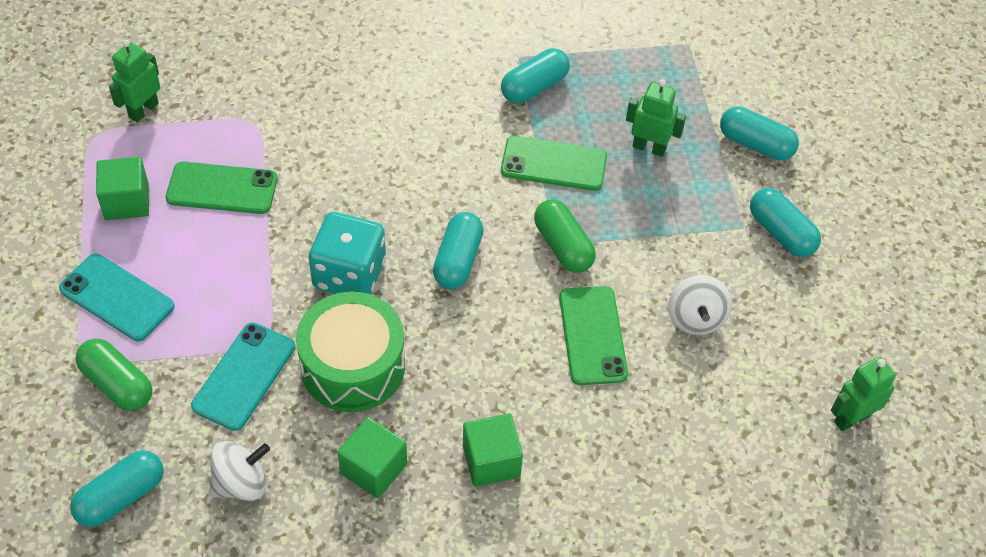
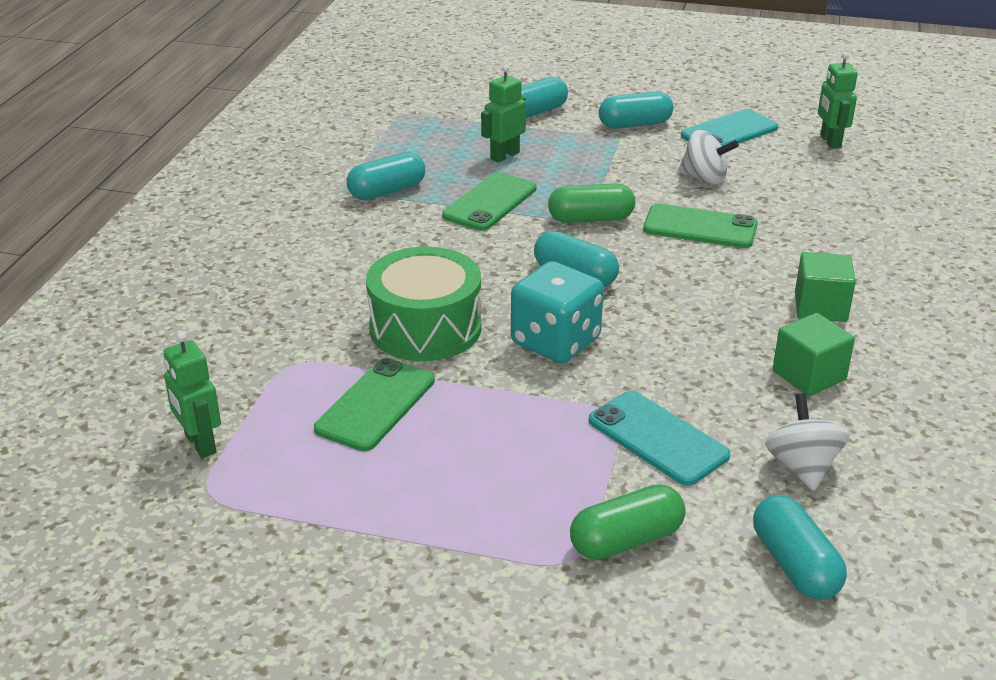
camera: 65 degrees left, 20 degrees down
turquoise phone [59,254,175,341] -> turquoise phone moved to [681,109,778,146]
green cube [96,157,149,220] -> none
green drum [296,292,405,412] -> green drum moved to [366,247,482,361]
turquoise capsule [501,48,570,103] -> turquoise capsule turned 75 degrees clockwise [347,152,425,200]

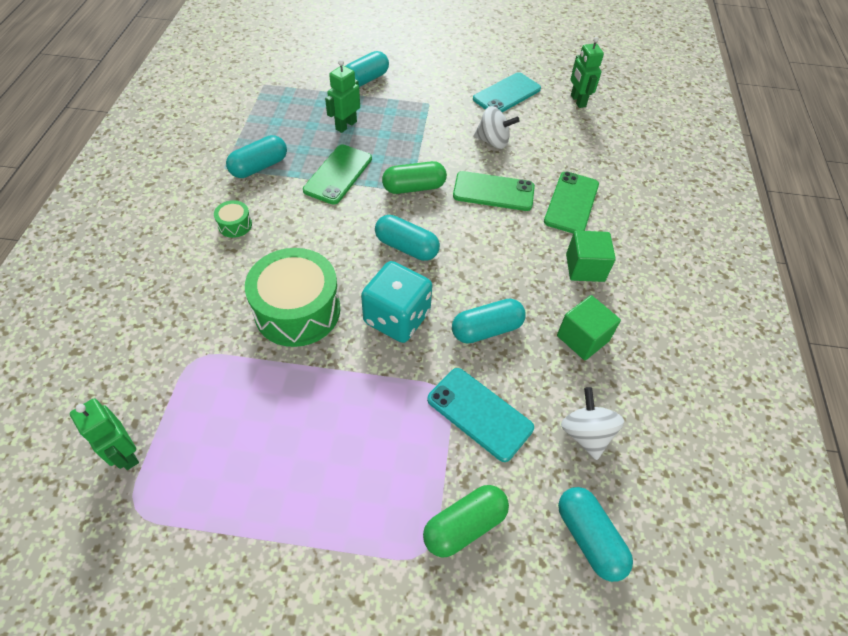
camera: 10 degrees left, 20 degrees up
green phone [314,358,435,451] -> green phone moved to [544,172,599,233]
turquoise capsule [599,91,673,129] -> turquoise capsule moved to [452,299,526,344]
none -> green drum [214,200,252,238]

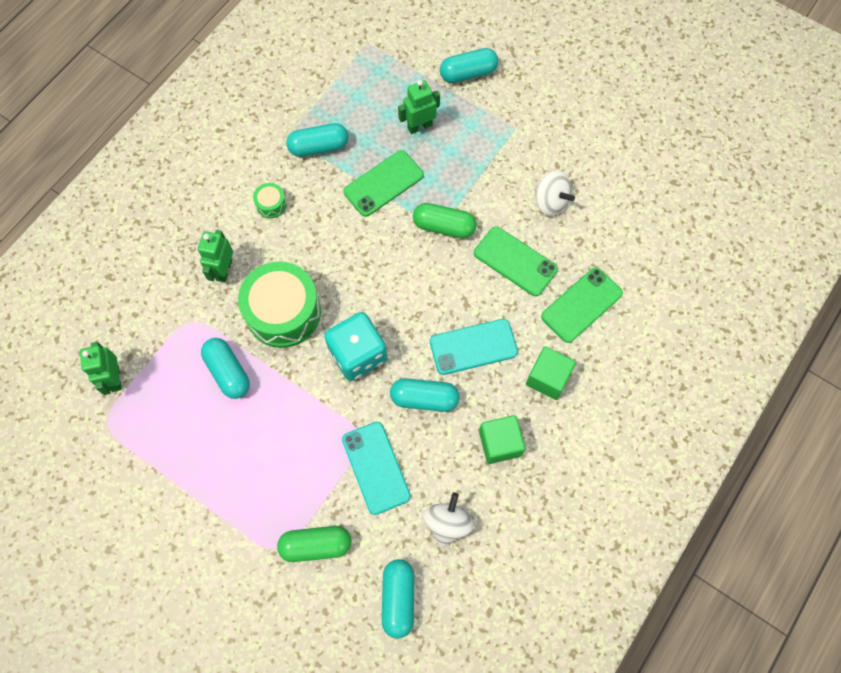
camera: 30 degrees right, 15 degrees up
turquoise capsule [375,215,440,261] -> turquoise capsule moved to [201,338,250,399]
turquoise phone [473,72,541,112] -> turquoise phone moved to [430,319,518,375]
green robot [570,37,604,108] -> green robot moved to [198,230,233,283]

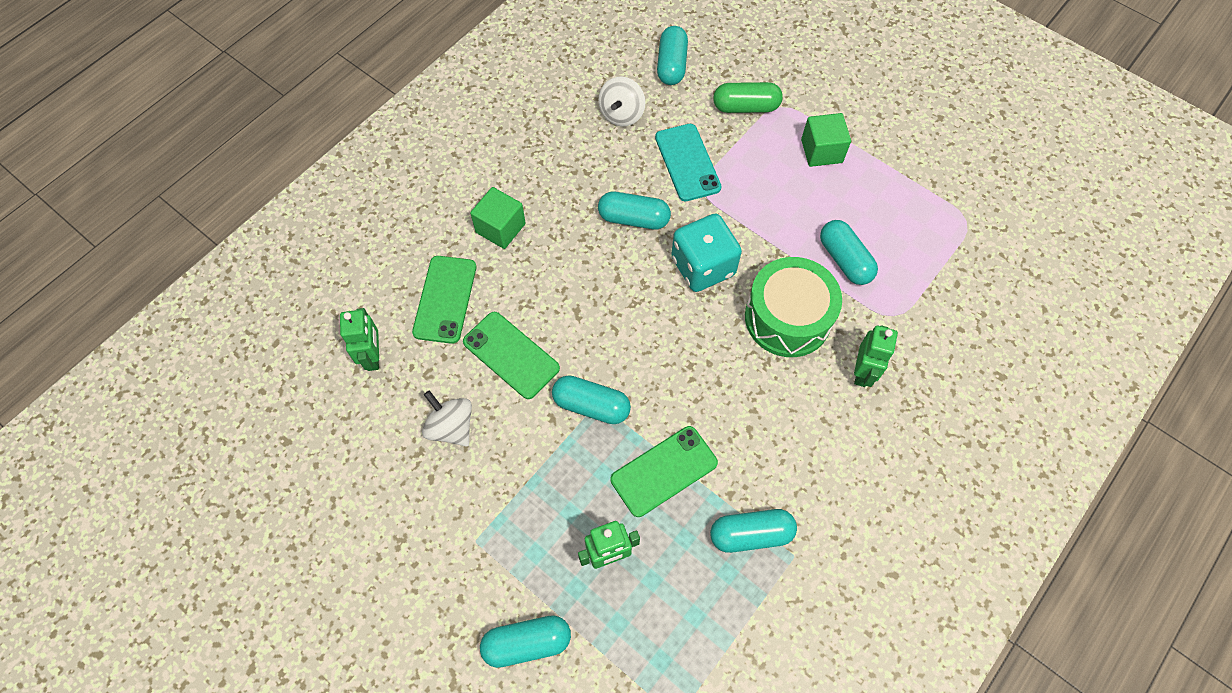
camera: 175 degrees left, 5 degrees down
green robot [80,342,122,395] -> green robot moved to [340,308,379,371]
green drum [253,183,287,218] -> none
green capsule [413,203,477,238] -> turquoise capsule [552,375,631,424]
turquoise phone [430,319,518,375] -> none
green cube [479,415,525,464] -> green cube moved to [801,113,851,167]
green phone [541,267,623,343] -> green phone turned 45 degrees counterclockwise [412,256,476,344]

